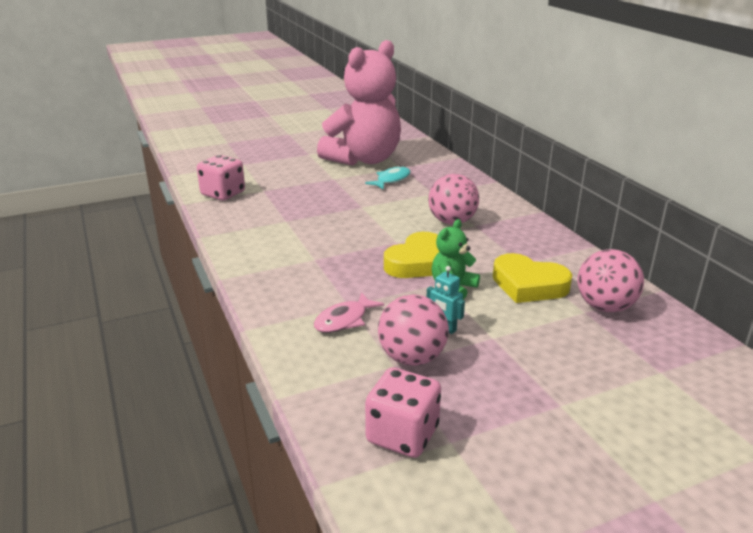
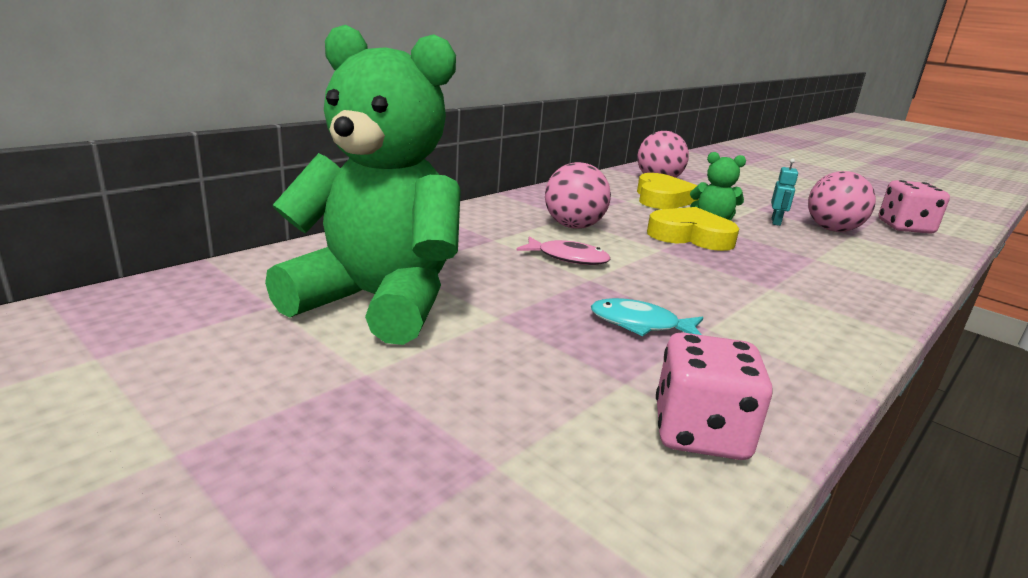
camera: 115 degrees left, 5 degrees down
pink fish [314,292,384,333] -> pink fish moved to [516,237,610,265]
pink teddy bear [317,40,401,166] -> green teddy bear [265,25,461,345]
turquoise fish [365,166,411,189] -> turquoise fish moved to [591,298,703,336]

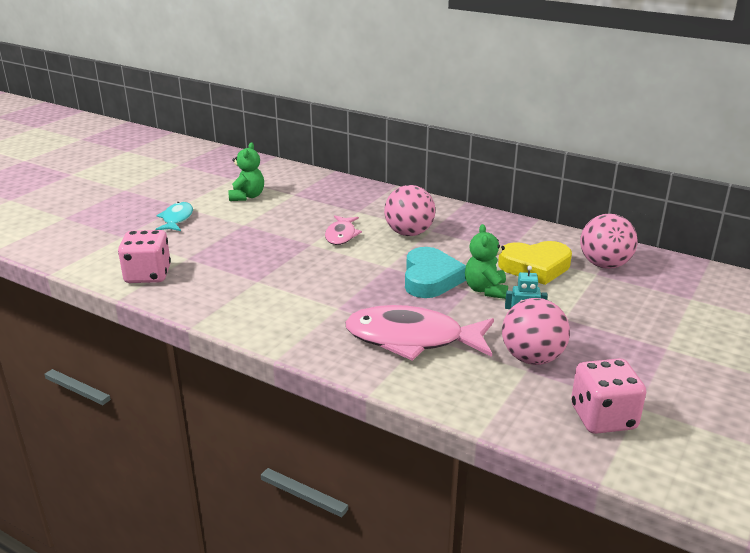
camera: 80 degrees right, 5 degrees up
green teddy bear [265,25,461,345] -> green teddy bear [228,142,264,201], size x0.42
turquoise fish [591,298,703,336] -> turquoise fish moved to [155,202,193,231]
yellow heart [647,207,739,251] -> turquoise heart [405,247,466,298]
none -> pink fish [345,305,494,361]

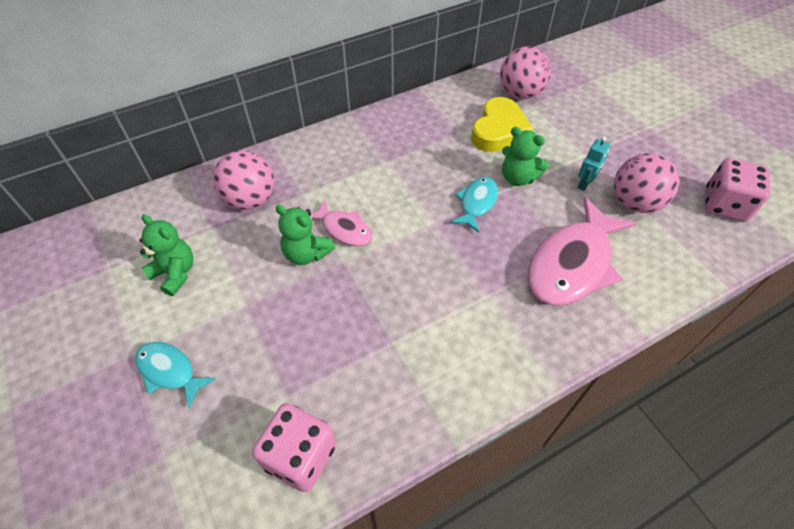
camera: 60 degrees left, 25 degrees up
pink ball [384,185,436,236] -> pink ball moved to [213,150,274,210]
turquoise heart [405,247,466,298] -> turquoise fish [451,177,498,233]
none -> green teddy bear [275,205,335,265]

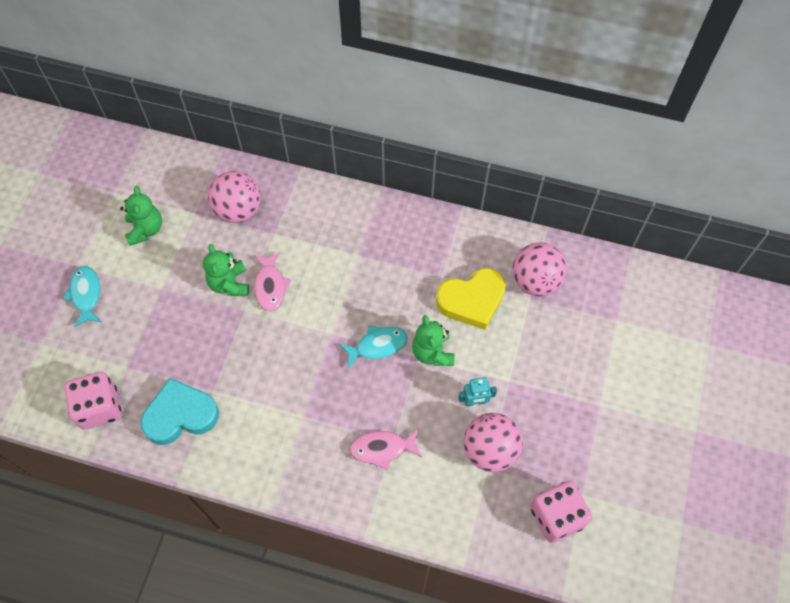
camera: 45 degrees right, 10 degrees up
pink fish [528,197,637,305] -> pink fish [350,429,422,470], size x0.53
none -> turquoise heart [141,378,219,445]

